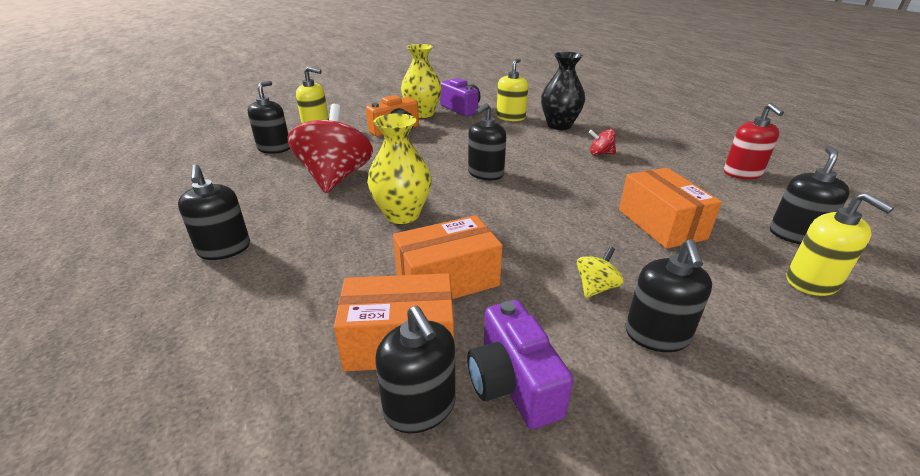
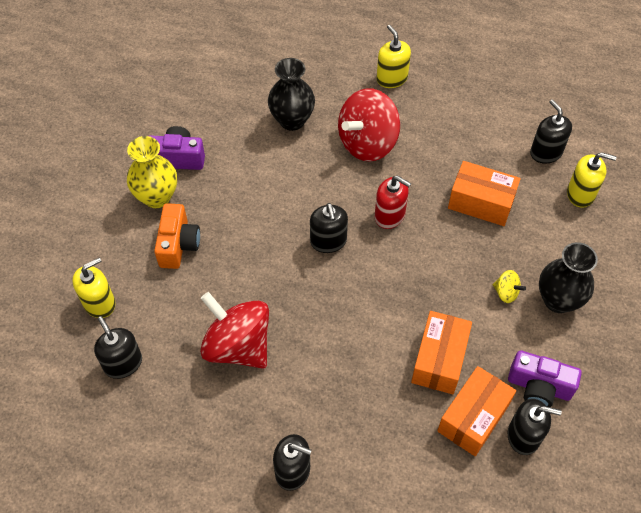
camera: 50 degrees left, 25 degrees up
yellow vase [367,113,432,224] -> none
yellow soap dispenser [496,58,528,121] -> yellow soap dispenser moved to [376,25,411,88]
yellow spinning top [577,246,623,298] -> yellow spinning top turned 135 degrees clockwise [493,270,526,303]
red spinning top [589,129,616,155] -> red spinning top [338,88,400,161], size x2.36
black soap dispenser [626,239,712,352] -> black vase [539,242,598,313]
red soap dispenser [724,103,784,179] -> red soap dispenser moved to [375,175,411,229]

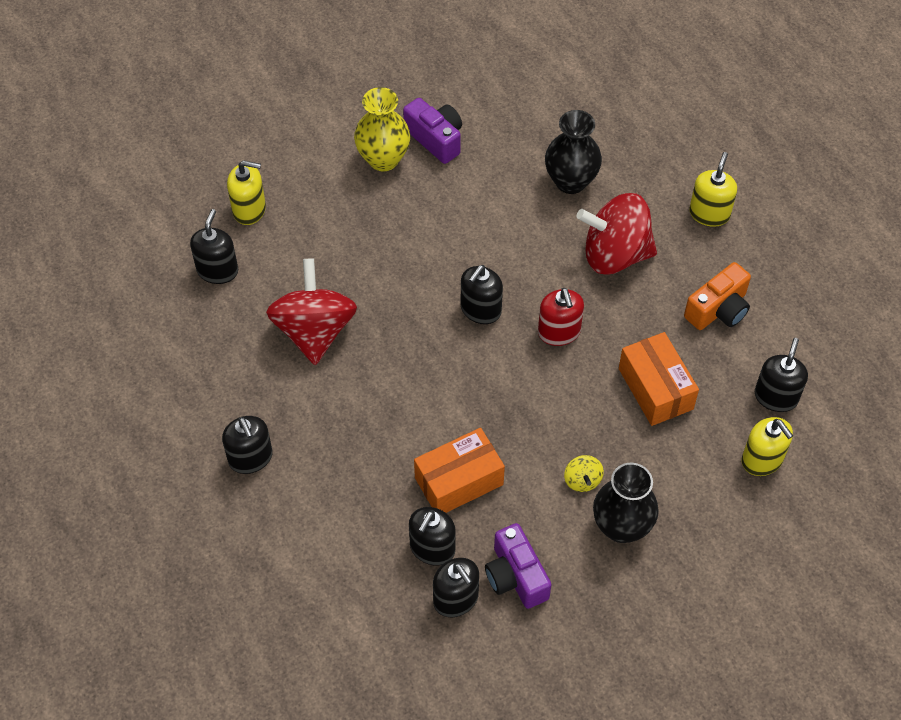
camera: 45 degrees right, 0 degrees up
orange camera [154,203,200,269] -> orange camera moved to [684,262,751,330]
orange box [437,366,516,456] -> black soap dispenser [409,507,456,565]

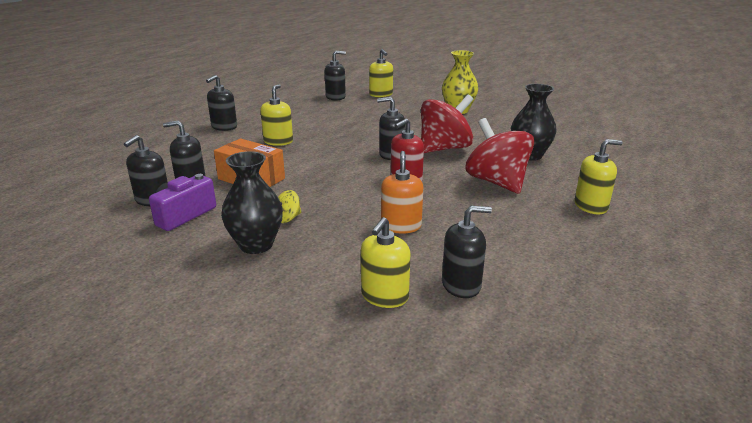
camera: 60 degrees right, 30 degrees down
red spinning top [266,258,357,365] -> red spinning top moved to [421,94,473,153]
purple camera [403,98,462,164] -> none
orange box [619,332,699,426] -> orange soap dispenser [381,151,423,234]
orange camera [684,262,751,330] -> none
none -> yellow soap dispenser [260,84,293,146]

